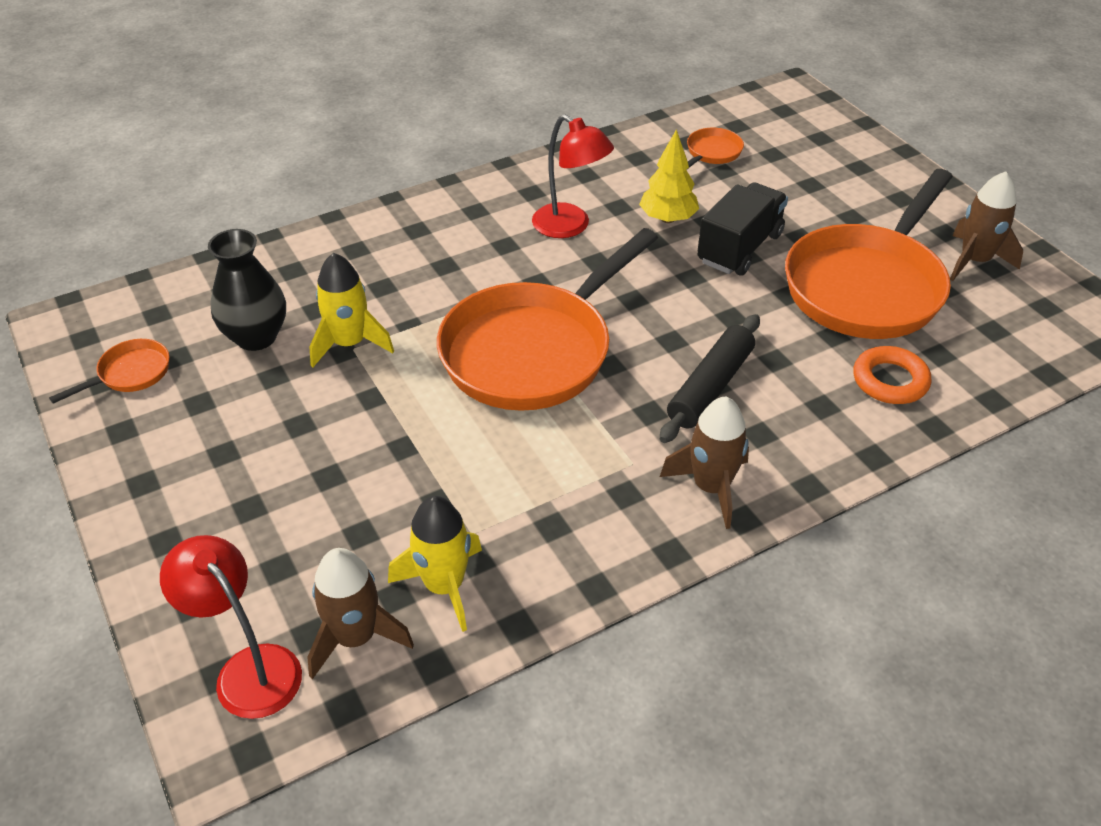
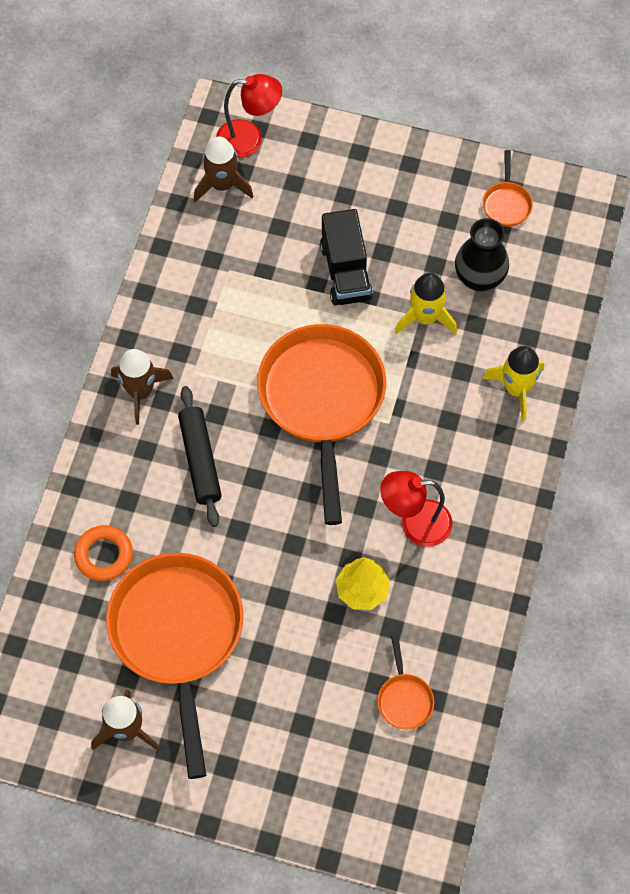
camera: 135 degrees right, 20 degrees up
yellow rocket [388,496,482,632] -> yellow rocket moved to [482,346,544,421]
black truck [697,182,788,275] -> black truck moved to [320,209,373,305]

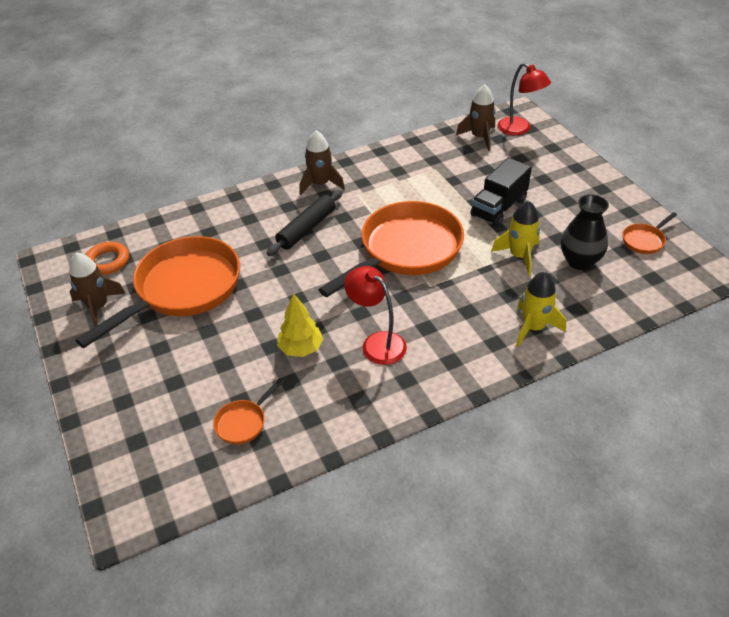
camera: 50 degrees right, 20 degrees down
orange ring [74,525,133,581] -> orange ring moved to [85,242,129,275]

